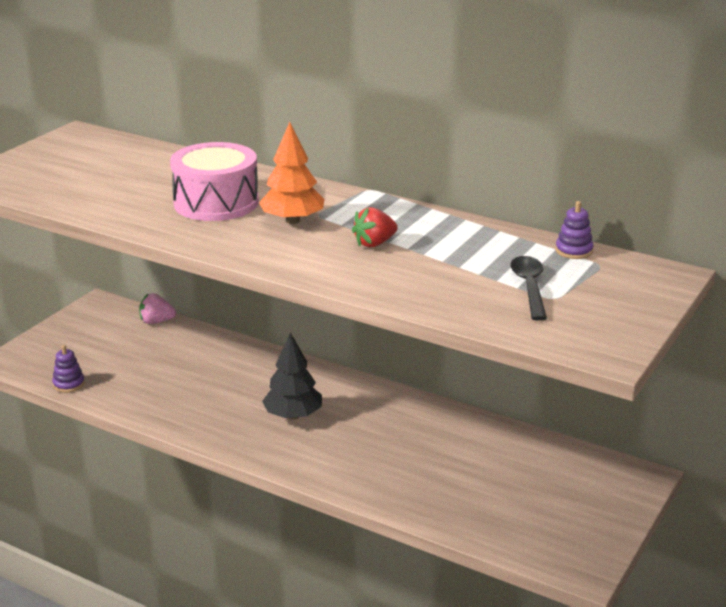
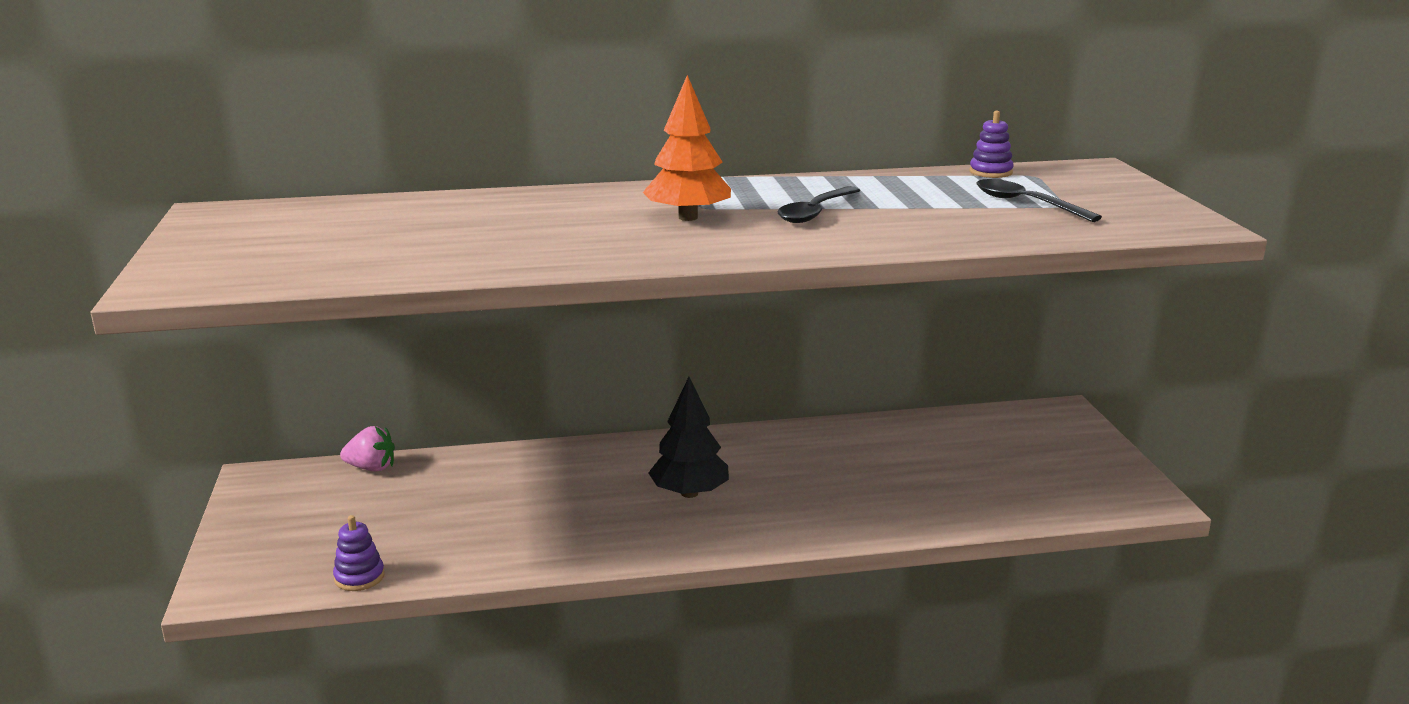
camera: 40 degrees left, 5 degrees down
pink strawberry [139,293,176,324] -> pink strawberry turned 135 degrees counterclockwise [340,426,395,471]
pink drum [170,142,259,221] -> none
red strawberry [352,207,398,247] -> black spoon [777,186,860,223]

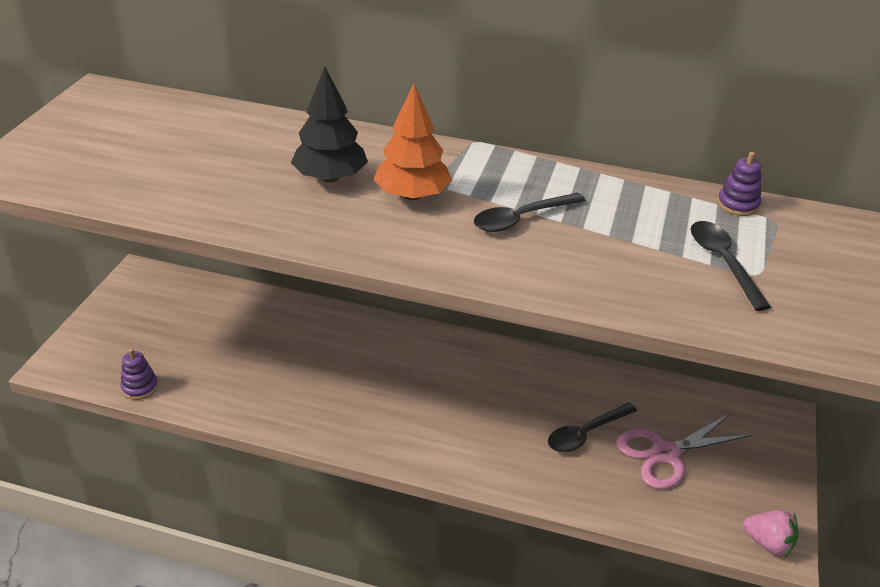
camera: 25 degrees right, 15 degrees up
pink strawberry [340,426,395,471] -> pink strawberry moved to [743,510,798,558]
black tree [648,377,729,498] -> black tree moved to [291,67,368,182]
none -> black spoon [548,403,637,452]
none -> pink scissors [616,413,753,489]

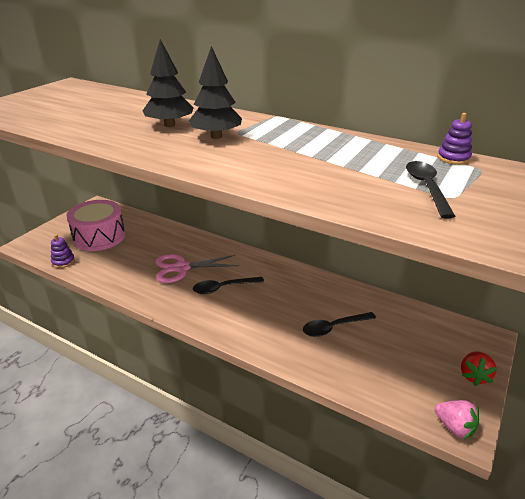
camera: 15 degrees right, 5 degrees down
orange tree [373,83,452,200] -> black tree [188,46,242,139]
black spoon [474,193,586,232] -> black spoon moved to [193,277,264,294]
pink scissors [616,413,753,489] -> pink scissors moved to [155,254,239,283]
none -> pink drum [67,200,125,251]
none -> red strawberry [461,351,497,386]

